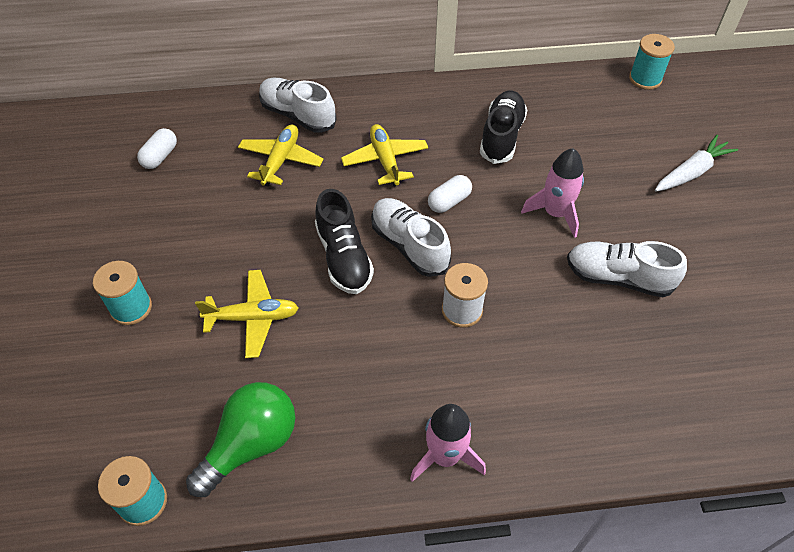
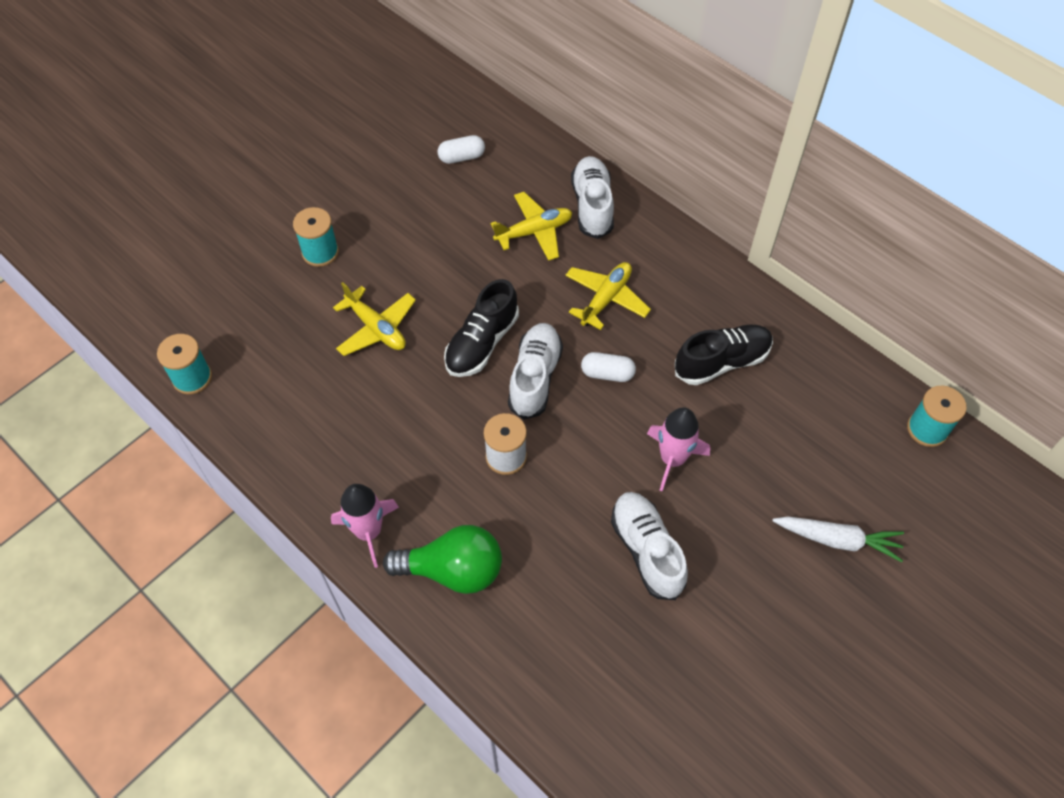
camera: 50 degrees right, 5 degrees up
green light bulb [186,382,295,497] -> green light bulb moved to [383,525,502,594]

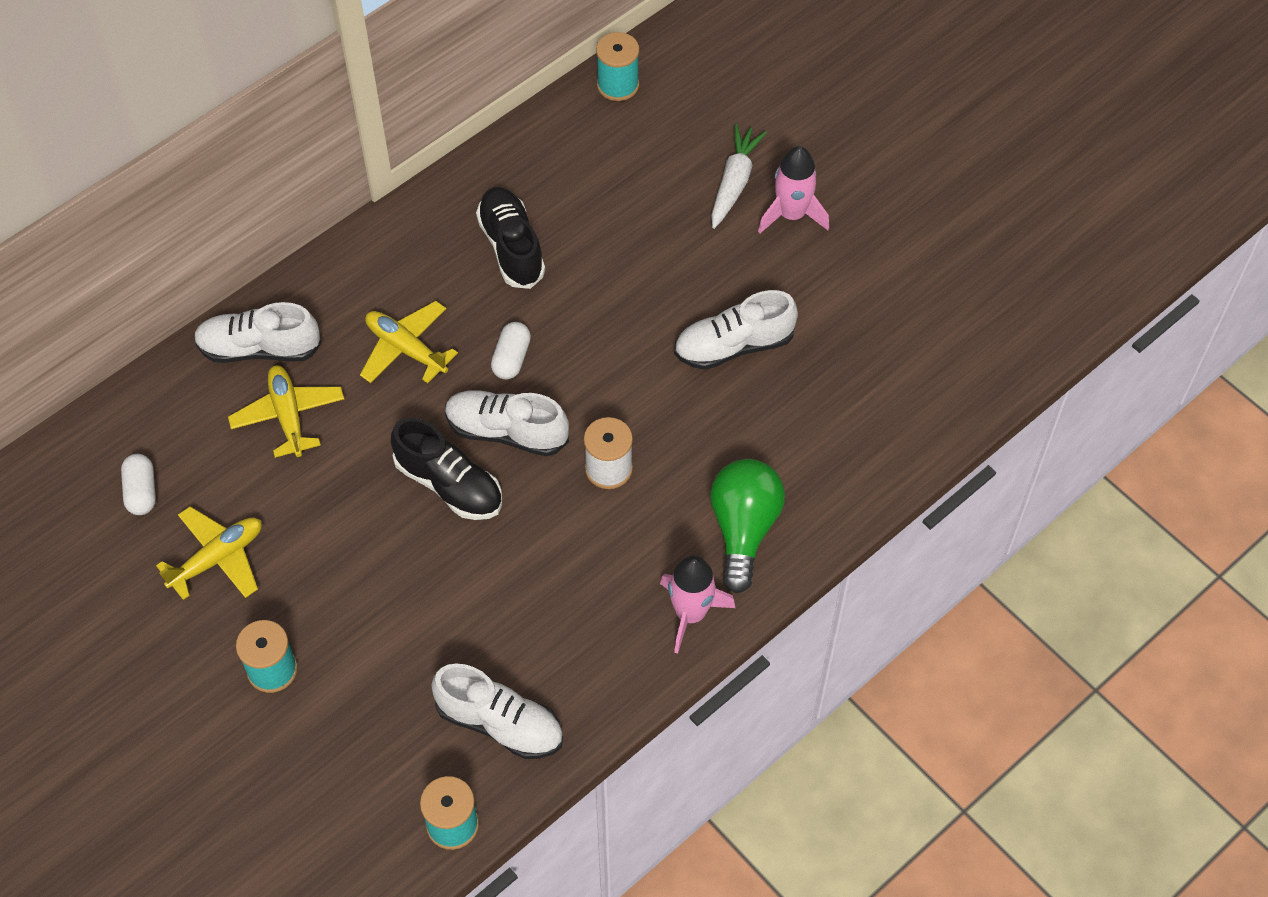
camera: 85 degrees left, 0 degrees up
yellow plane [333,282,416,356] -> yellow plane moved to [156,506,262,600]
pink rocket [647,407,710,492] -> pink rocket moved to [758,146,829,233]
none -> white shoe [431,664,563,759]

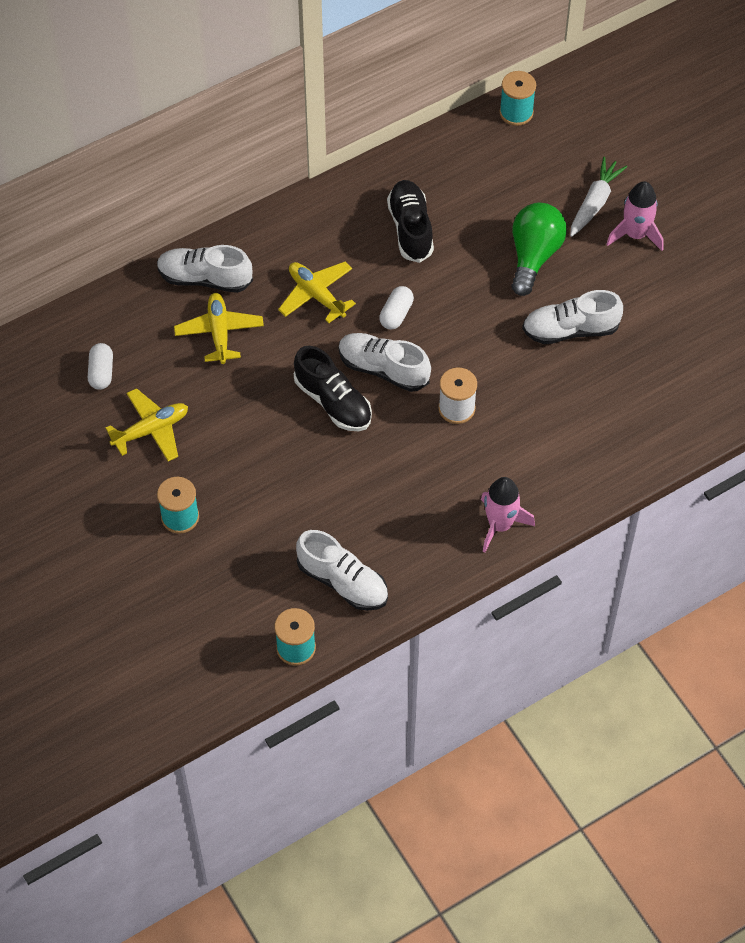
camera: 10 degrees right, 0 degrees up
green light bulb [710,459,785,593] -> green light bulb moved to [511,203,567,296]

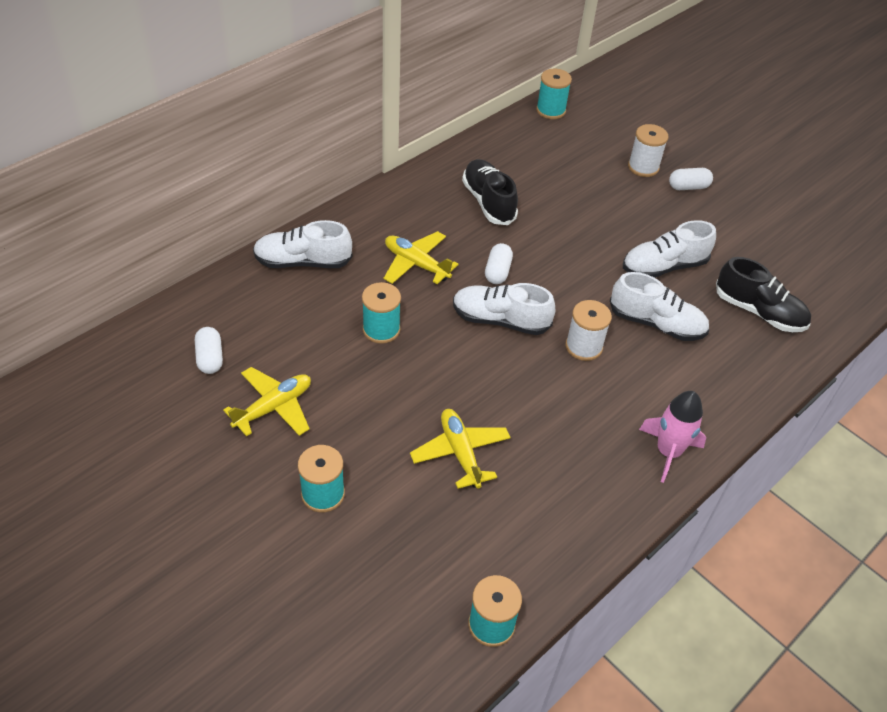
camera: 15 degrees left, 10 degrees down
yellow plane [174,293,264,364] -> yellow plane moved to [410,409,511,489]
black shoe [294,346,372,431] -> black shoe moved to [716,257,811,332]
white shoe [296,530,388,611] -> white shoe moved to [610,272,709,341]
green light bulb [511,203,567,296] -> none
white carrot [570,157,627,237] -> white spool [628,124,668,177]
pink rocket [607,181,664,251] -> white capsule [669,168,713,190]
none -> turquoise spool [362,282,401,344]

